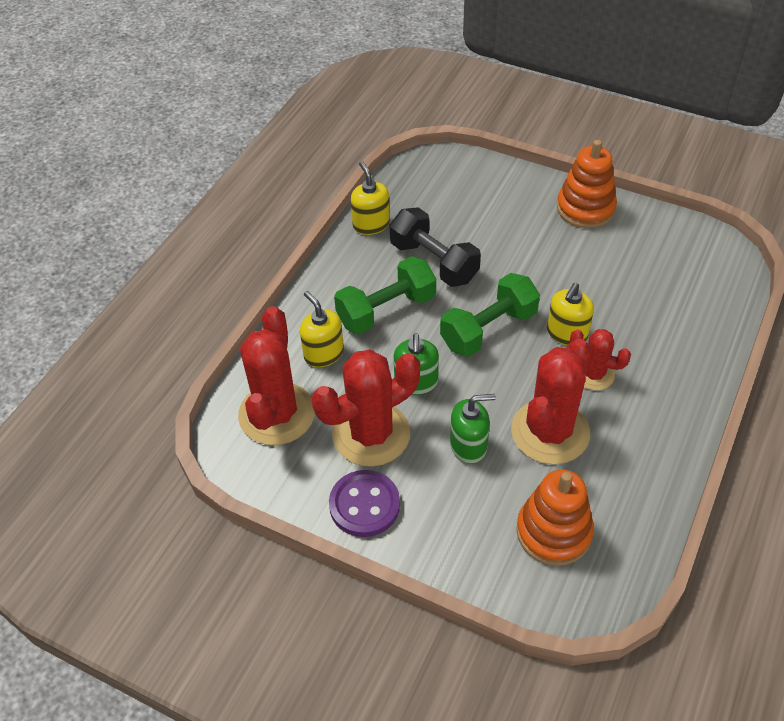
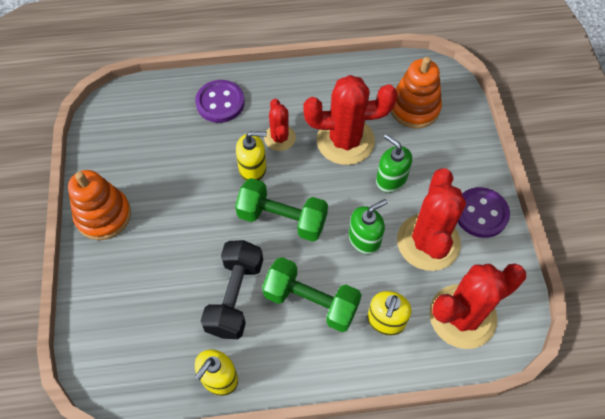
camera: 125 degrees left, 10 degrees up
red cactus [312,349,420,467] -> red cactus turned 75 degrees clockwise [397,168,466,271]
none -> purple button [195,80,245,123]

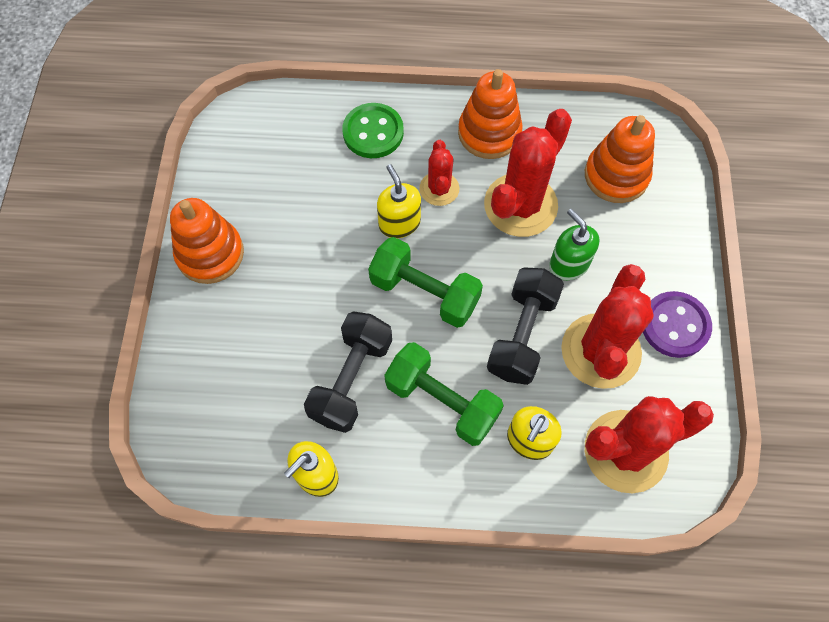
camera: 10 degrees right, 5 degrees up
purple button [195,80,245,123] -> green button [342,103,404,158]
yellow soap dispenser [236,131,267,180] -> yellow soap dispenser turned 120 degrees counterclockwise [377,164,421,238]
red cactus [303,75,398,165] -> red cactus turned 60 degrees counterclockwise [484,109,572,237]
green soap dispenser [349,199,388,254] -> black dumbbell [487,267,564,385]
none -> orange stacking toy [458,69,523,159]

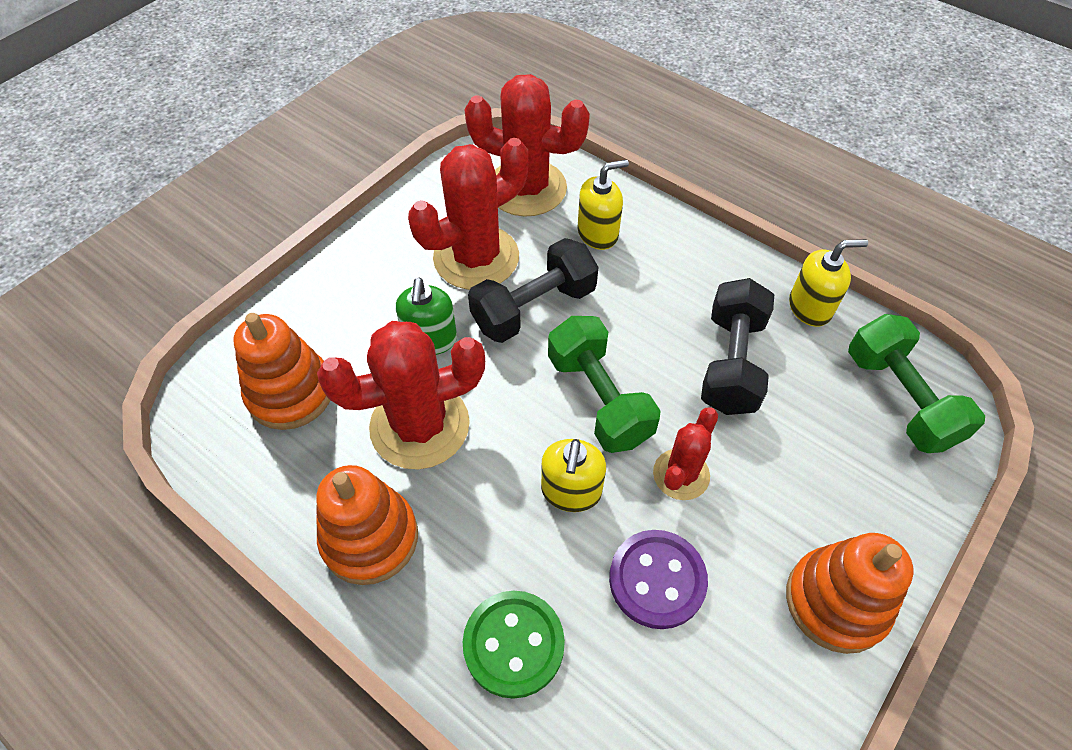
camera: 145 degrees left, 10 degrees down
black dumbbell [304,311,392,433] -> black dumbbell turned 45 degrees counterclockwise [701,278,774,415]
green dumbbell [384,342,504,446] -> green dumbbell moved to [848,314,985,453]
red cactus [419,140,460,206] -> red cactus moved to [653,407,718,500]
purple button [643,291,712,358] -> purple button moved to [609,530,708,629]

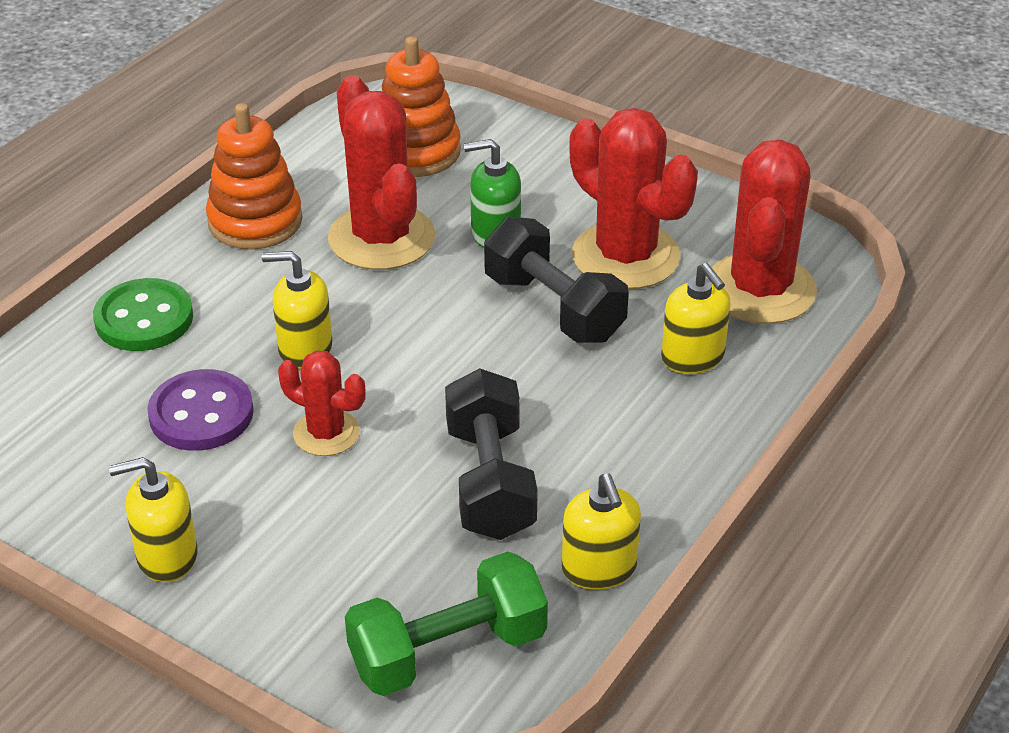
camera: 85 degrees right, 15 degrees down
green dumbbell [548,316,661,453] -> none
black dumbbell [701,278,774,415] -> black dumbbell turned 75 degrees clockwise [445,368,538,540]
orange stacking toy [786,533,913,654] -> yellow soap dispenser [109,457,198,582]

